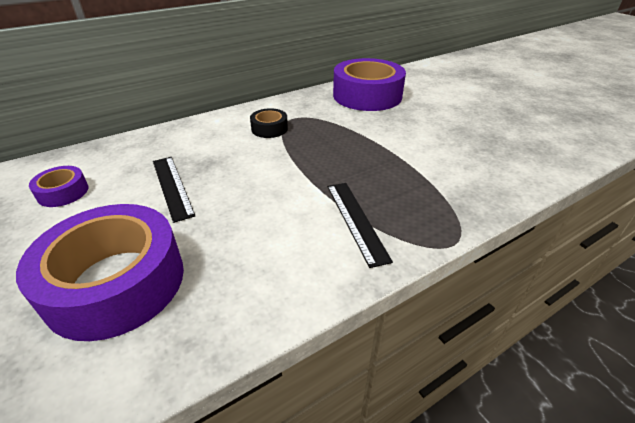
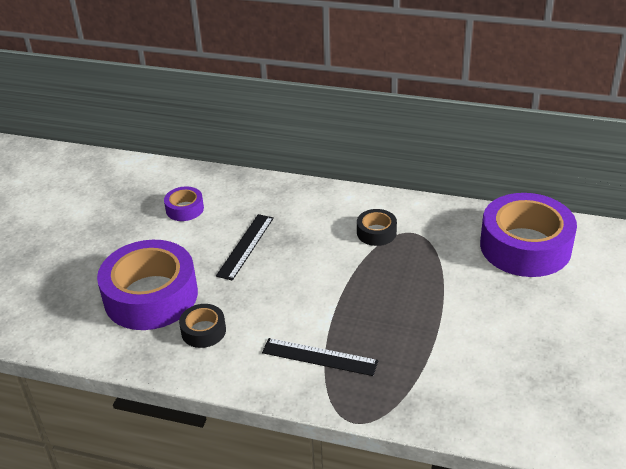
camera: 50 degrees right, 0 degrees up
black ruler [327,183,393,268] -> black ruler turned 75 degrees clockwise [262,338,378,376]
none -> black tape [179,304,226,348]

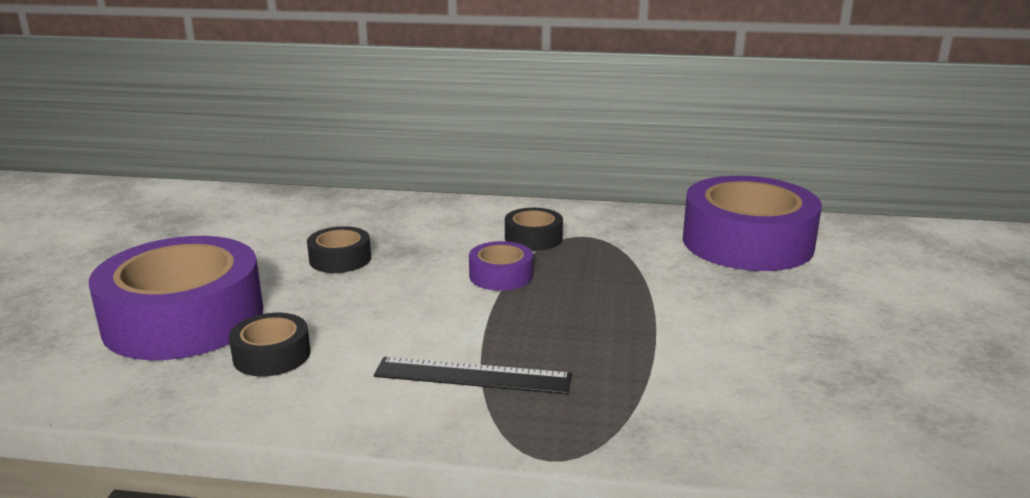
camera: 10 degrees left, 15 degrees down
purple tape [164,186,204,221] -> purple tape moved to [469,241,533,291]
black ruler [216,214,274,281] -> black tape [307,226,371,273]

